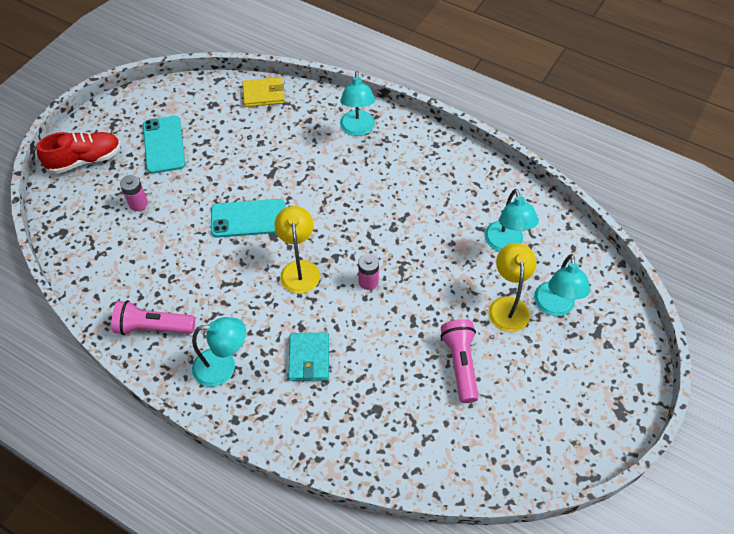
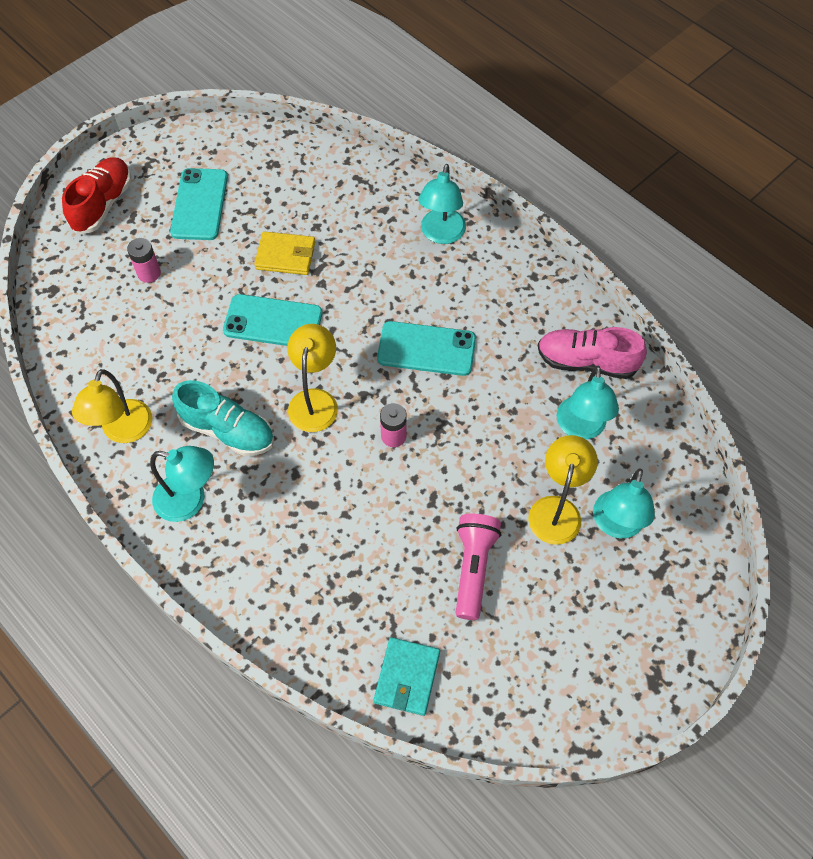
camera: 15 degrees right, 5 degrees up
red shoe [37,132,121,174] -> red shoe turned 60 degrees counterclockwise [62,157,131,234]
pink flashlight [112,300,195,335] -> yellow lamp [72,369,152,443]
yellow wallet [242,77,285,107] -> yellow wallet moved to [254,231,315,275]
turquoise wallet [288,332,329,381] -> turquoise wallet moved to [374,637,440,716]
none -> turquoise shoe [172,380,274,456]
none -> turquoise phone [377,321,476,376]
none -> pink shoe [538,327,647,379]

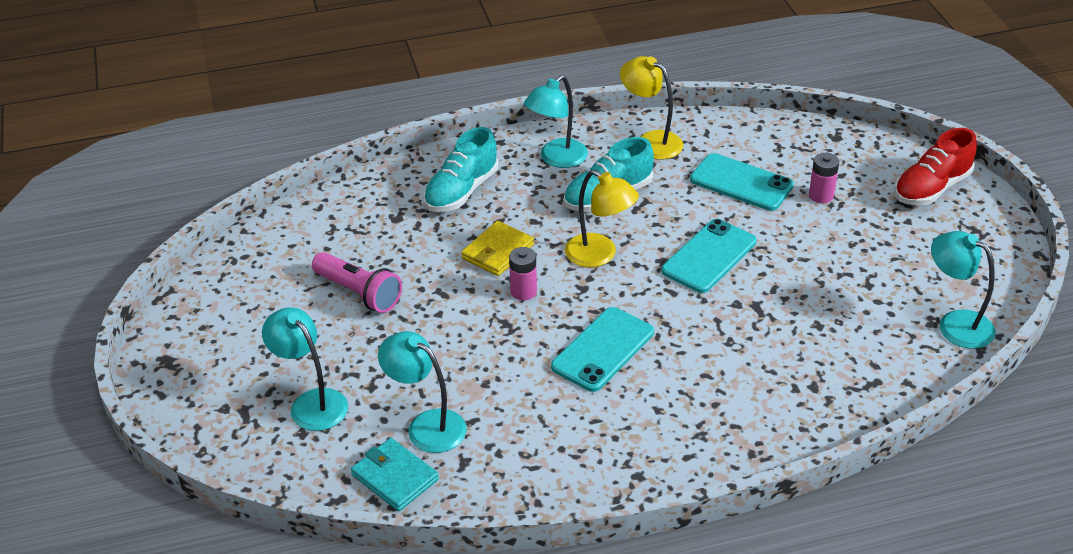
camera: 120 degrees right, 20 degrees down
red shoe [62,157,131,234] -> red shoe turned 90 degrees clockwise [894,128,977,205]
turquoise phone [170,168,228,240] -> turquoise phone moved to [690,153,794,211]
yellow wallet [254,231,315,275] -> yellow wallet moved to [461,221,534,276]
turquoise wallet [374,637,440,716] -> turquoise wallet moved to [351,438,439,511]
turquoise lamp [418,164,466,244] -> turquoise lamp moved to [931,231,996,349]
yellow lamp [528,435,598,545] -> none
pink shoe [538,327,647,379] -> none
none -> turquoise shoe [424,127,498,212]

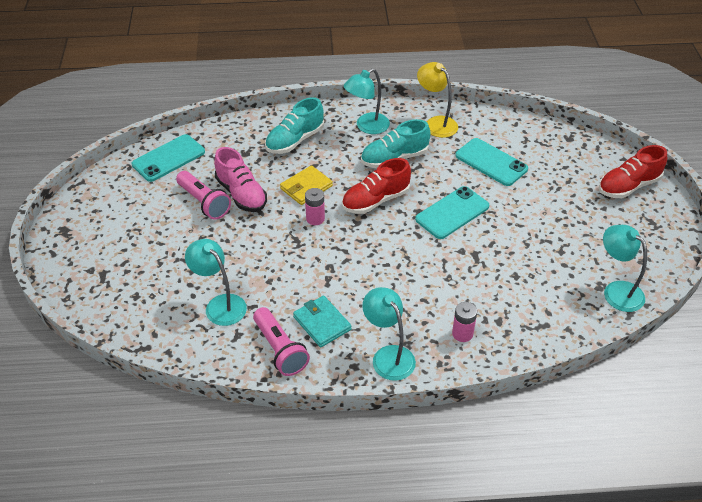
camera: 10 degrees right, 5 degrees up
turquoise lamp [262,307,348,431] -> turquoise lamp moved to [362,287,416,381]
turquoise wallet [351,438,439,511] -> turquoise wallet moved to [293,296,352,348]
turquoise phone [551,307,654,392] -> turquoise phone moved to [132,134,205,182]
yellow lamp [565,170,639,267] -> red shoe [342,158,411,214]
pink battery [809,153,839,203] -> pink battery moved to [452,302,477,342]
none -> pink shoe [214,147,267,212]
none -> pink flashlight [253,307,310,376]

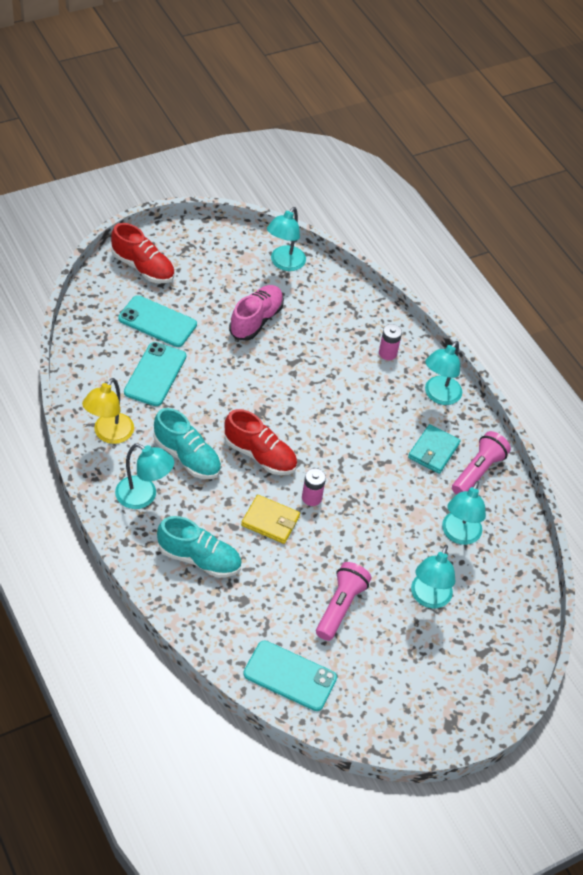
camera: 120 degrees left, 5 degrees up
pink shoe [214,147,267,212] -> pink shoe moved to [229,285,284,341]
turquoise phone [415,186,489,239] -> turquoise phone moved to [118,295,197,347]
none -> turquoise lamp [411,545,455,608]

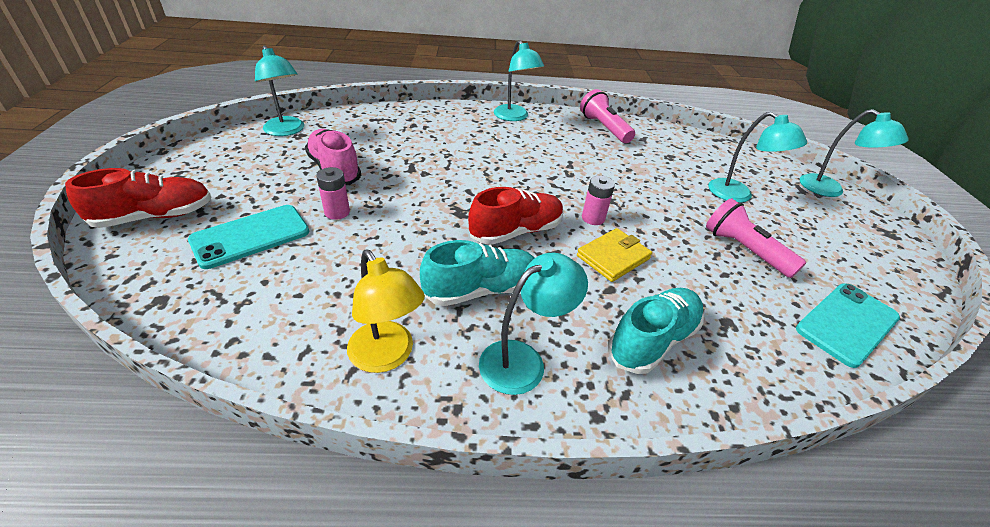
camera: 60 degrees left, 10 degrees down
turquoise phone [124,342,186,406] -> none
pink battery [379,324,402,360] -> pink battery moved to [316,167,350,220]
turquoise wallet [408,424,461,474] -> none
turquoise lamp [442,481,486,545] -> turquoise lamp moved to [800,109,909,197]

